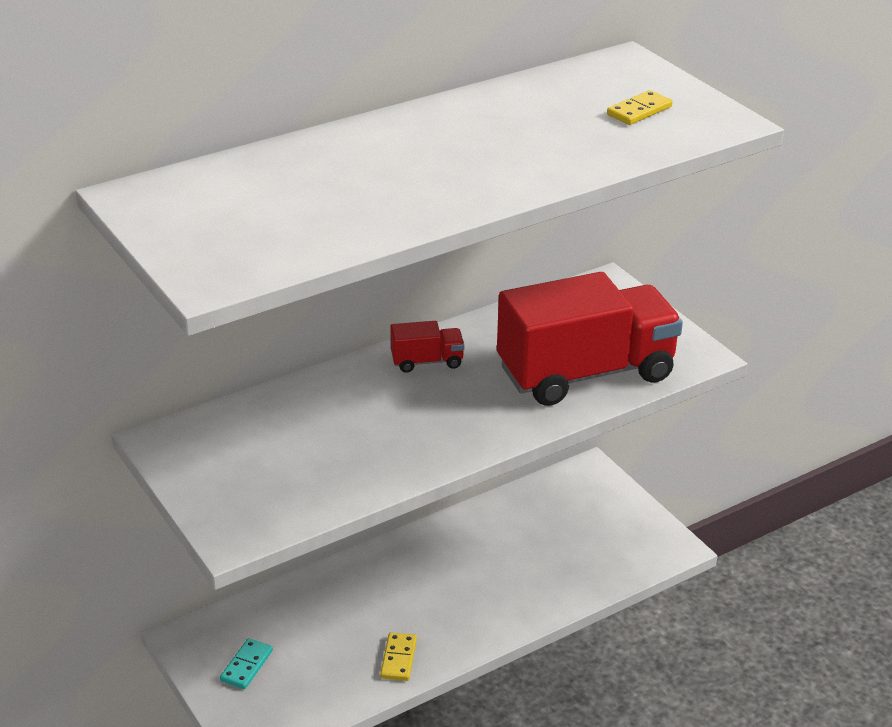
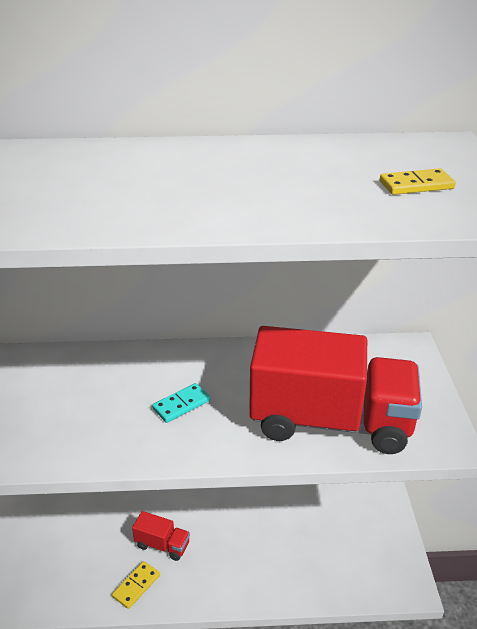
camera: 30 degrees right, 0 degrees up
turquoise domino [220,638,273,689] -> turquoise domino moved to [152,383,210,423]
red truck [390,321,465,373] -> red truck moved to [132,511,190,561]

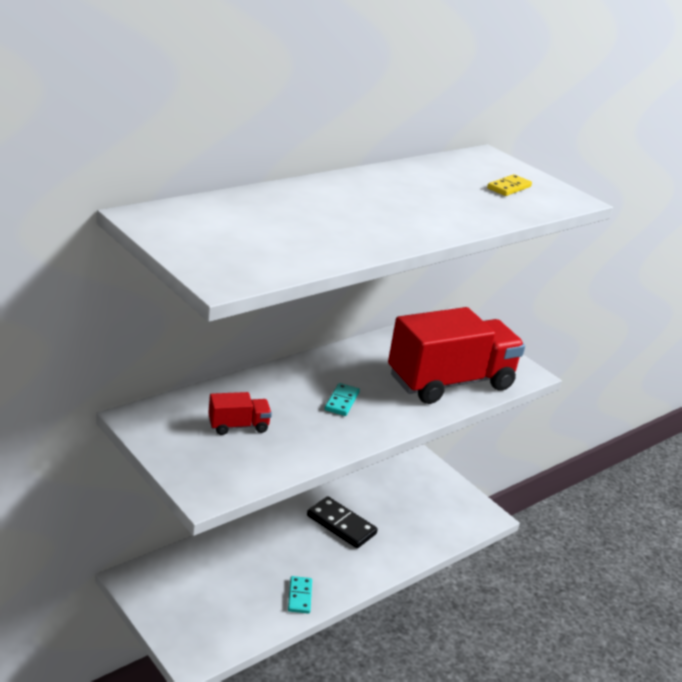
camera: 40 degrees left, 5 degrees down
yellow domino [112,561,160,609] -> turquoise domino [288,576,312,614]
red truck [132,511,190,561] -> red truck moved to [208,392,272,435]
none -> black domino [307,496,378,548]

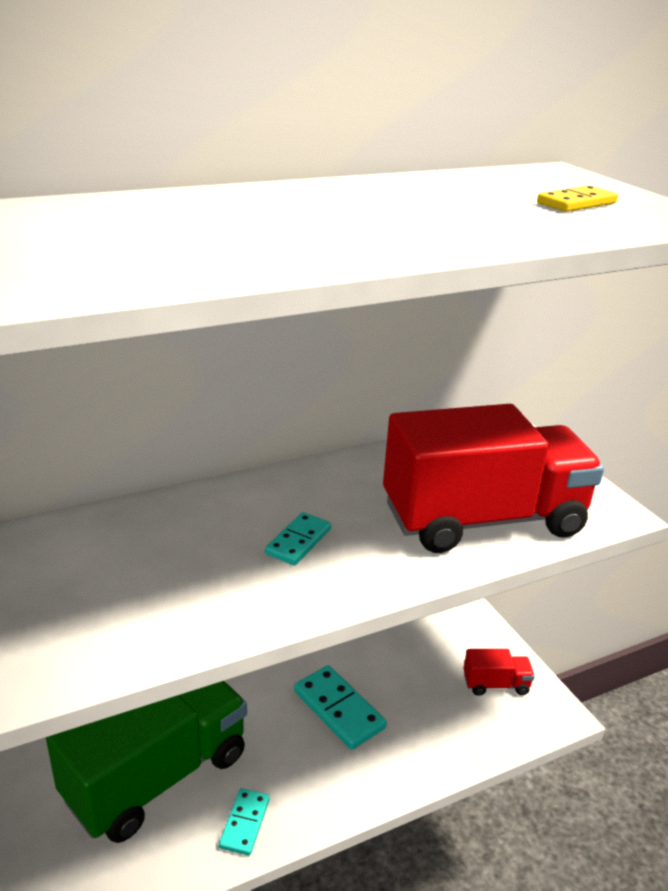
camera: 15 degrees right, 0 degrees up
red truck [208,392,272,435] -> red truck moved to [463,649,535,696]
black domino [307,496,378,548] -> turquoise domino [294,665,387,750]
none -> green truck [46,681,247,843]

